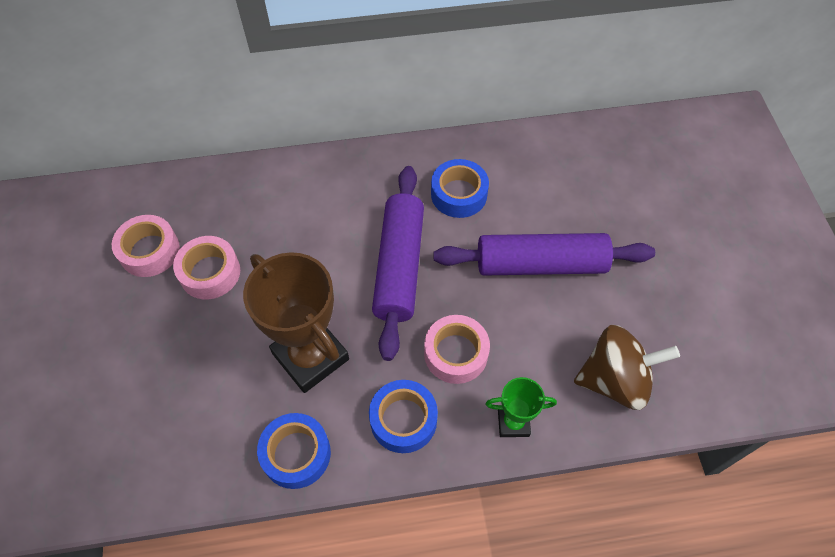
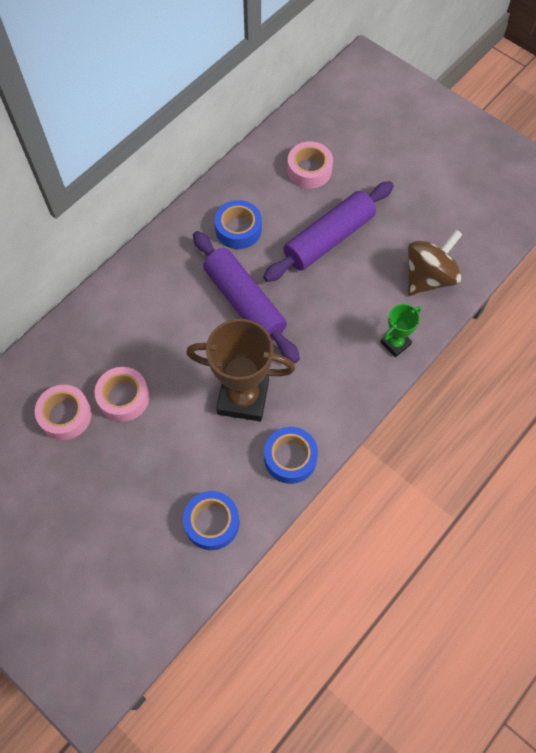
camera: 40 degrees left, 5 degrees up
blue tape [369,380,438,453] -> blue tape moved to [183,491,239,550]
pink tape [424,315,490,384] -> pink tape moved to [287,141,333,189]

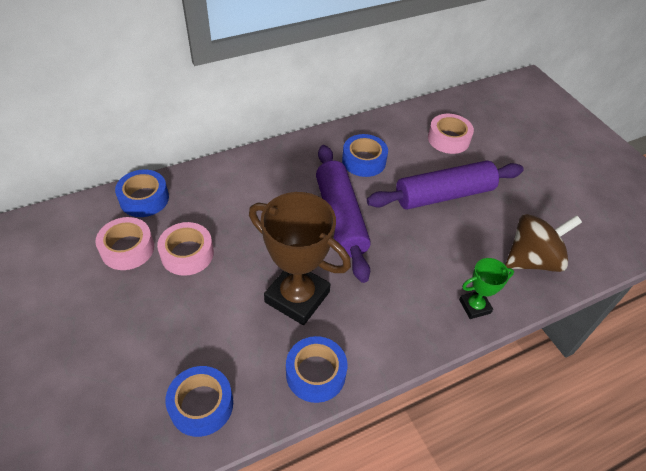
camera: 20 degrees right, 15 degrees down
none -> blue tape [115,170,169,217]

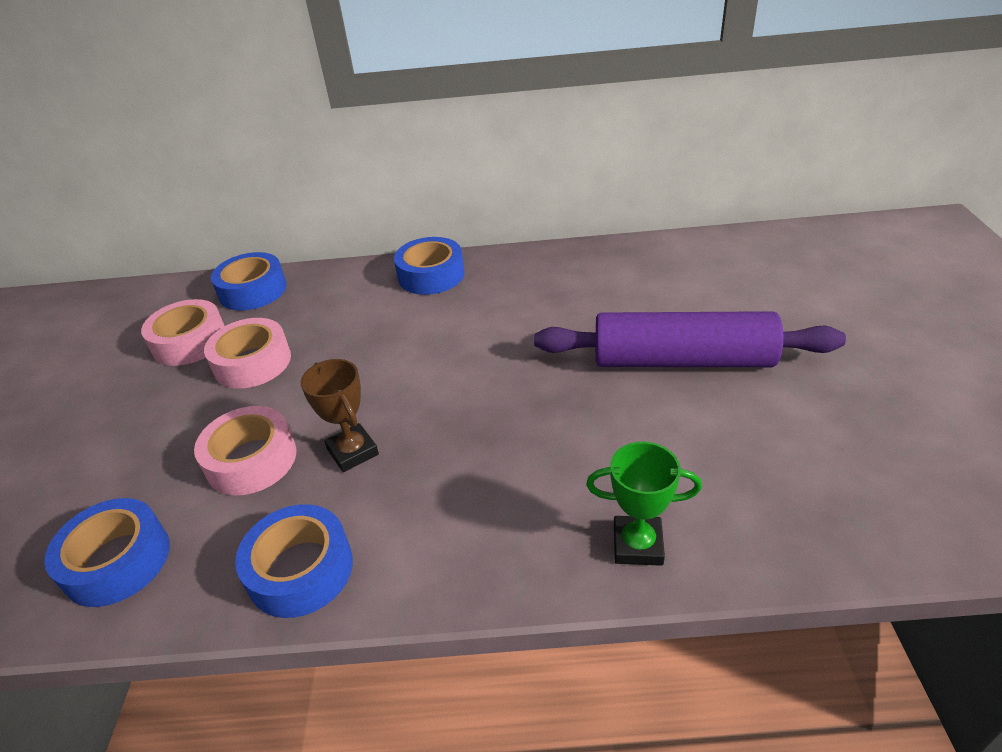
camera: 30 degrees right, 10 degrees down
brown trophy [249,192,351,325] -> brown trophy [301,359,379,472], size x0.51
purple rolling pin [316,145,371,283] -> none
blue tape [342,134,388,177] -> blue tape moved to [394,237,464,295]
pink tape [428,114,474,154] -> pink tape moved to [194,406,296,495]
brown spinning top [505,214,582,272] -> none

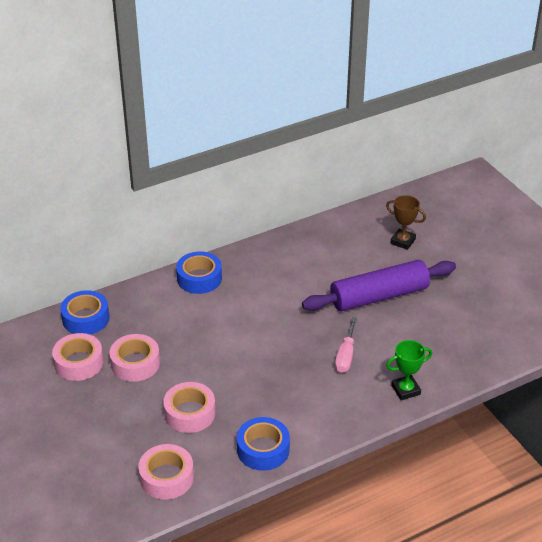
camera: 30 degrees left, 0 degrees up
blue tape [44,498,170,607] -> pink tape [138,444,194,500]
brown trophy [301,359,379,472] -> brown trophy moved to [386,195,426,250]
none -> pink screwdriver [335,317,357,373]

